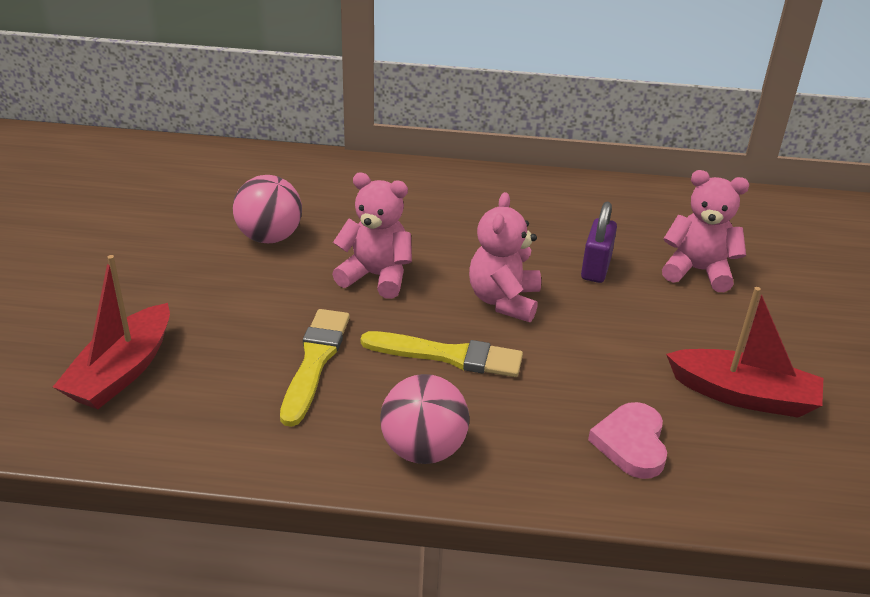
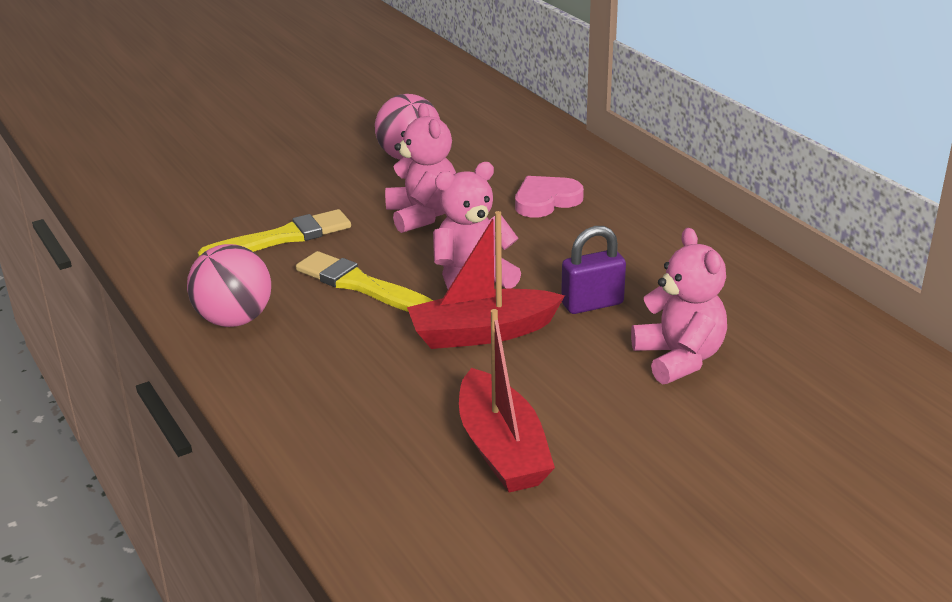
camera: 55 degrees right, 5 degrees down
red boat [53,255,170,409] -> red boat moved to [407,211,565,349]
yellow brush [361,331,523,377] -> yellow brush turned 150 degrees clockwise [296,251,433,312]
pink heart [588,402,667,479] -> pink heart moved to [515,176,584,217]

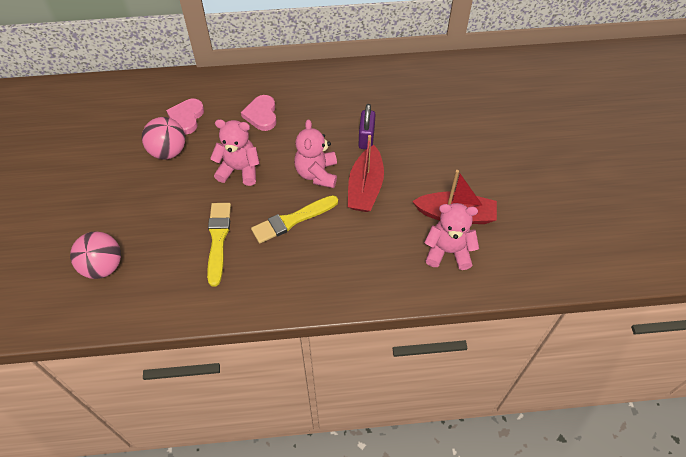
camera: 65 degrees left, 25 degrees up
pink ball [187,244,271,327] -> pink ball moved to [70,231,121,279]
pink teddy bear [631,228,727,384] -> pink teddy bear moved to [424,203,479,270]
none -> pink heart [166,99,204,135]

